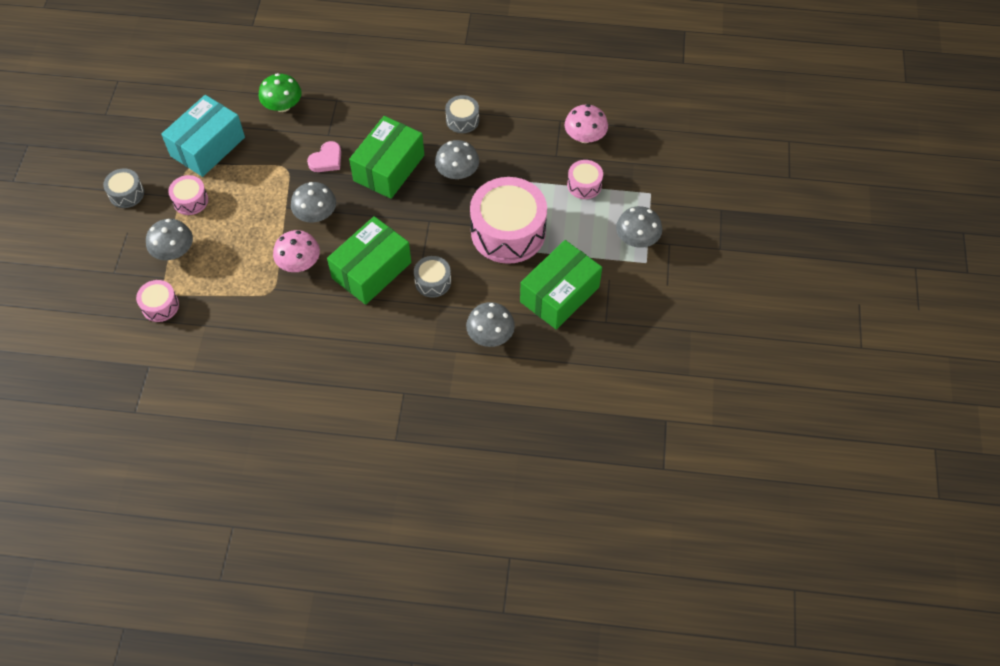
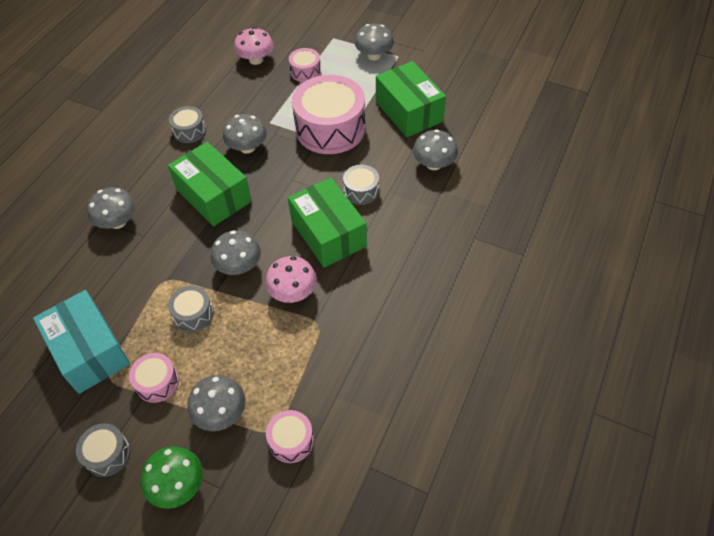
camera: 70 degrees left, 5 degrees down
green mushroom [259,73,302,112] -> green mushroom moved to [141,446,203,509]
pink heart [307,141,341,172] -> none
none -> grey mushroom [87,187,136,229]
none -> grey drum [168,286,214,332]

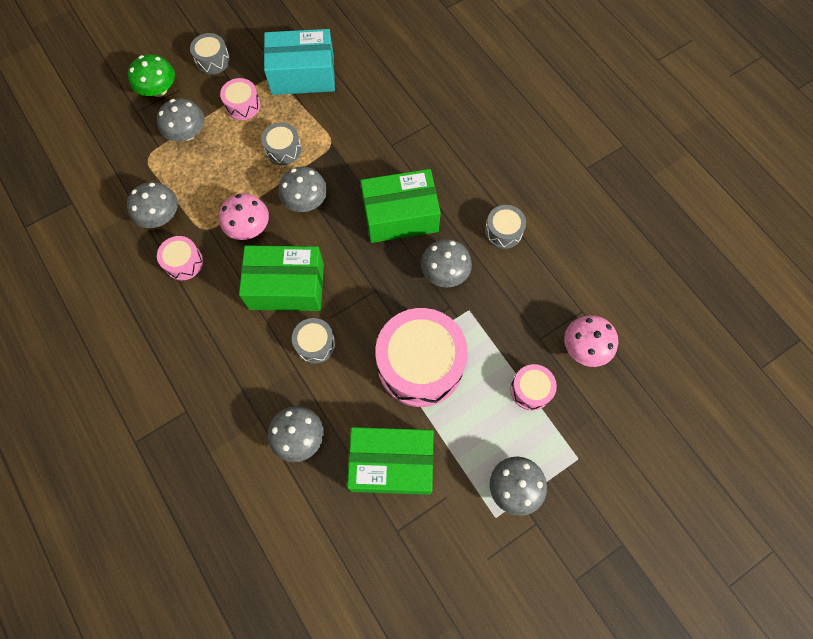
camera: 120 degrees right, 15 degrees up
grey mushroom [87,187,136,229] -> grey mushroom moved to [127,182,178,228]
pink drum [266,410,314,463] -> pink drum moved to [157,236,203,280]

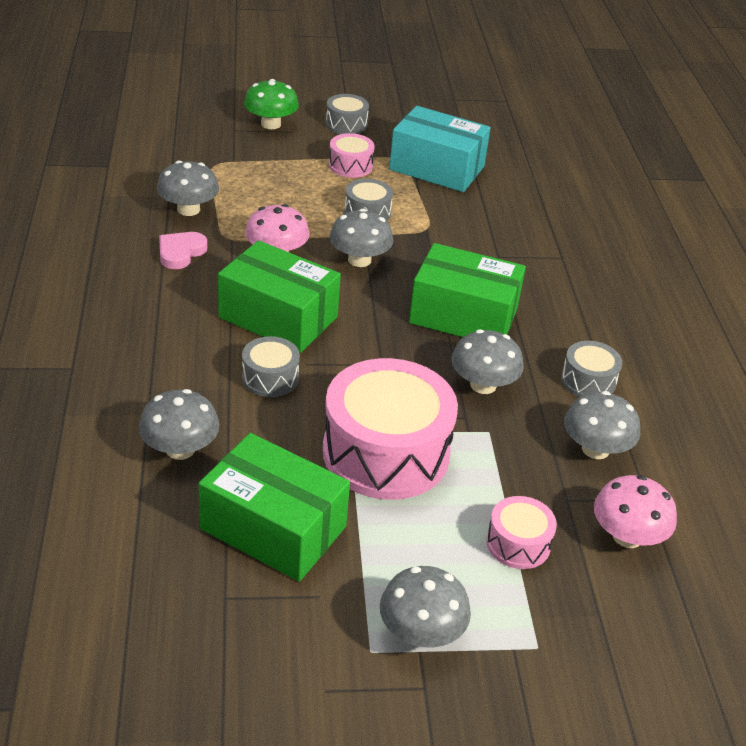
camera: 25 degrees right, 30 degrees down
grey mushroom [157,98,205,141] -> grey mushroom moved to [564,391,640,459]
pink drum [157,236,203,280] -> pink heart [159,232,207,269]

